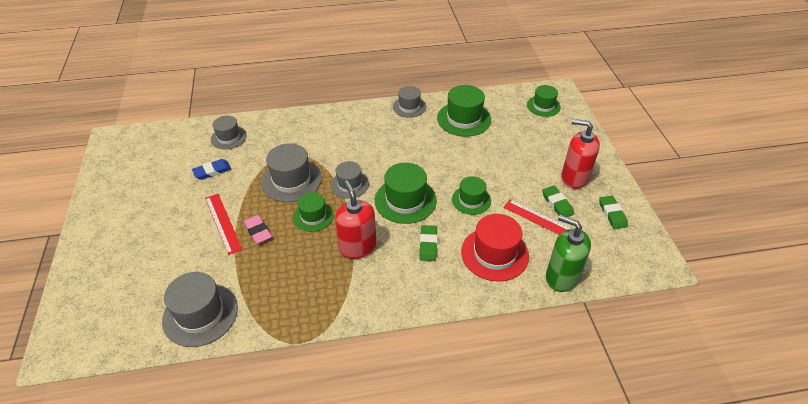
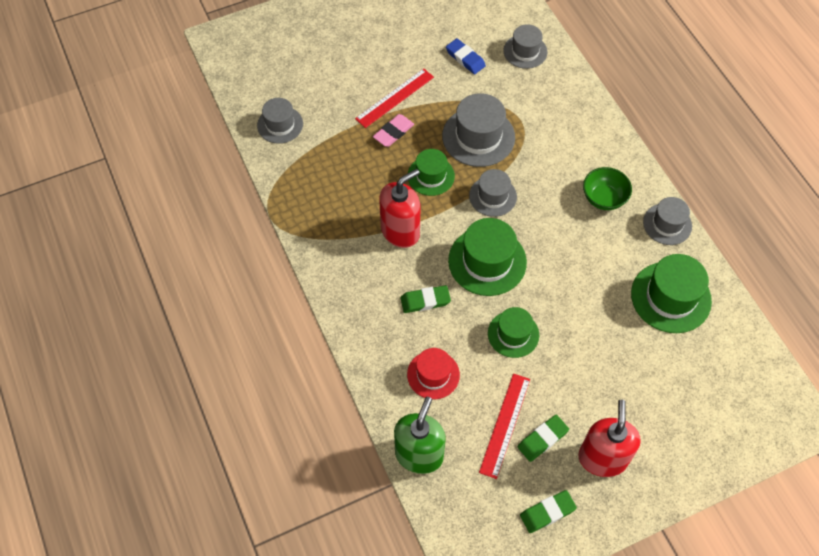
camera: 75 degrees right, 15 degrees up
grey hat [162,272,238,347] -> grey hat [257,98,303,144], size x0.63
red hat [461,214,529,282] -> red hat [407,348,460,399], size x0.63
green hat [527,85,561,117] -> none
none -> green bowl [583,167,632,210]

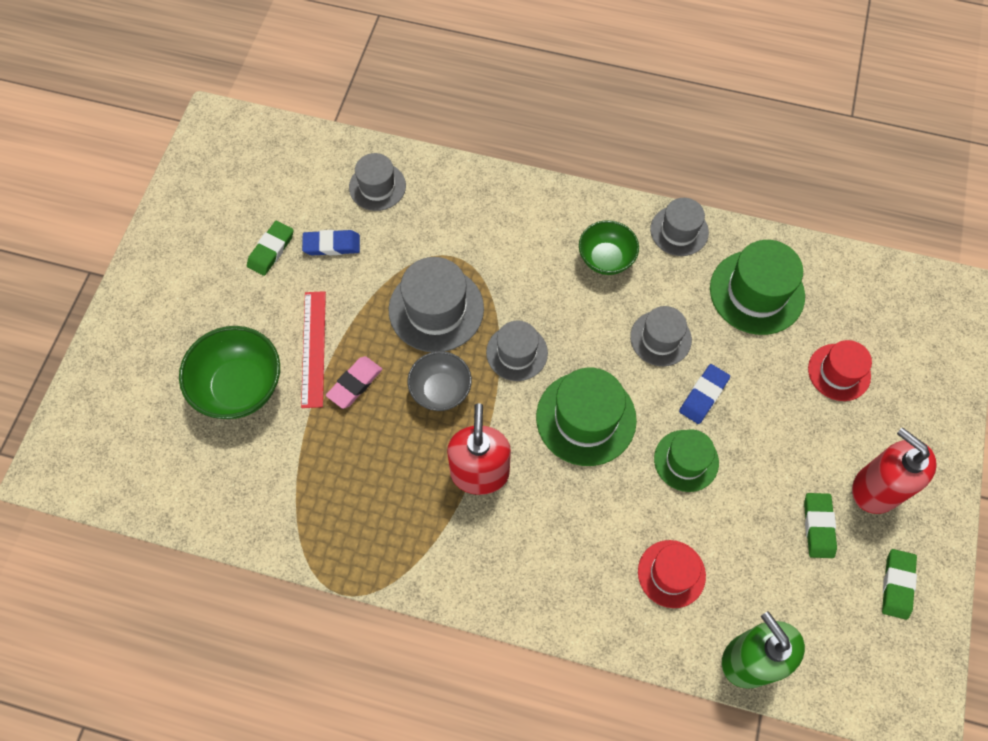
camera: 50 degrees left, 5 degrees up
grey hat [257,98,303,144] -> grey hat moved to [630,306,692,366]
pink eraser [373,114,414,147] -> pink eraser turned 45 degrees clockwise [326,356,382,409]
green eraser [400,285,451,313] -> green eraser moved to [247,221,294,276]
green hat [408,149,455,196] -> grey bowl [408,351,472,411]
red ruler [479,373,530,479] -> none
none -> green bowl [179,326,280,419]
none -> blue eraser [679,364,730,424]
none -> red hat [808,340,872,401]

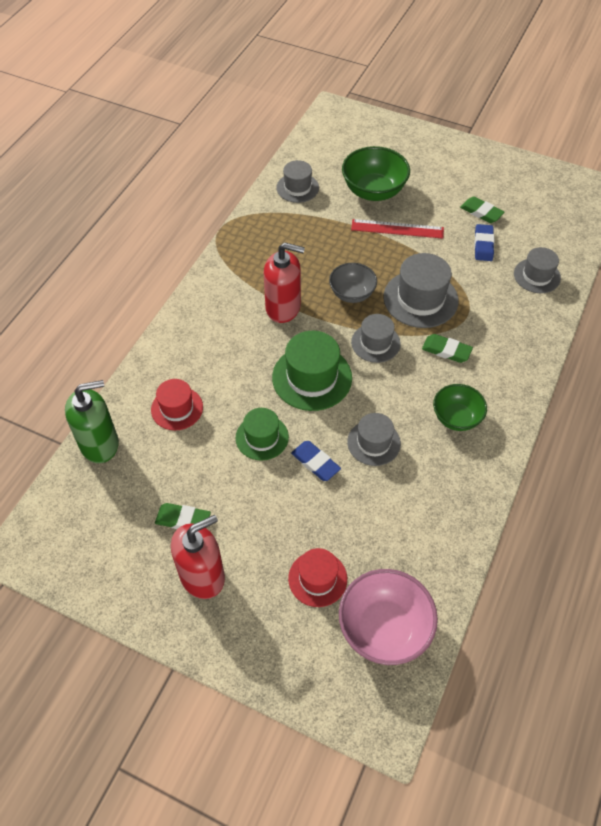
camera: 100 degrees right, 10 degrees down
pink eraser [326,356,382,409] -> none
grey hat [650,198,709,256] -> grey hat moved to [276,160,319,203]
green hat [710,240,805,335] -> none
green eraser [882,549,917,620] -> green eraser moved to [422,334,473,363]
none -> pink bowl [339,569,438,665]

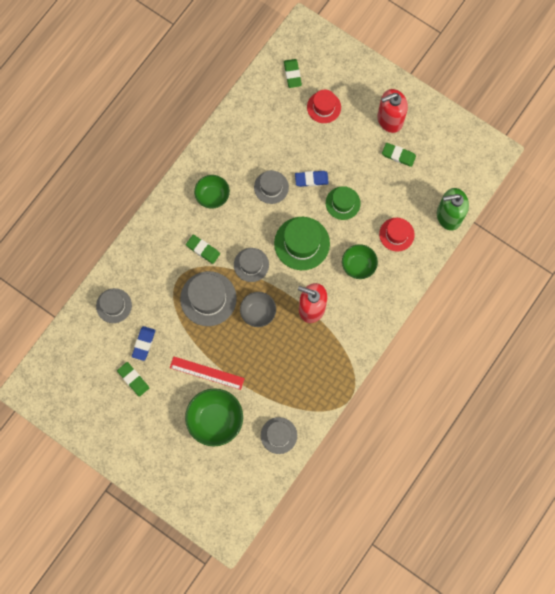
camera: 170 degrees left, 20 degrees up
blue eraser [291,441,341,481] -> blue eraser turned 60 degrees counterclockwise [295,171,329,187]
pink bowl [339,569,438,665] -> green eraser [284,59,302,88]
none -> green bowl [342,244,378,279]

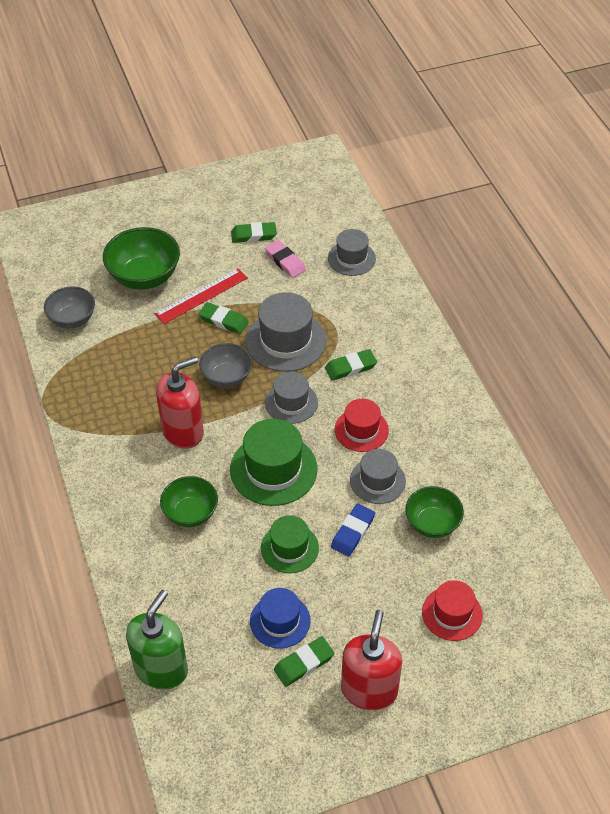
camera: 125 degrees right, 25 degrees down
blue eraser [132,326,155,361] -> pink eraser [265,240,306,278]
green bowl [194,175,230,209] -> green bowl moved to [405,486,464,538]
grey hat [261,417,297,454] -> grey bowl [44,286,95,329]
green eraser [284,59,302,88] -> green eraser moved to [198,302,249,334]
red hat [379,218,415,252] -> red hat moved to [335,399,389,452]
none -> blue hat [250,588,311,649]

